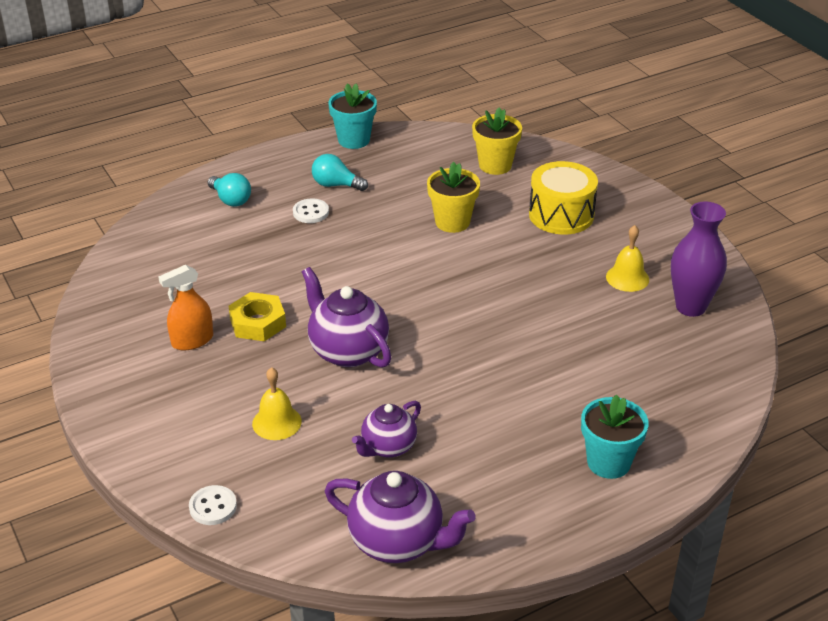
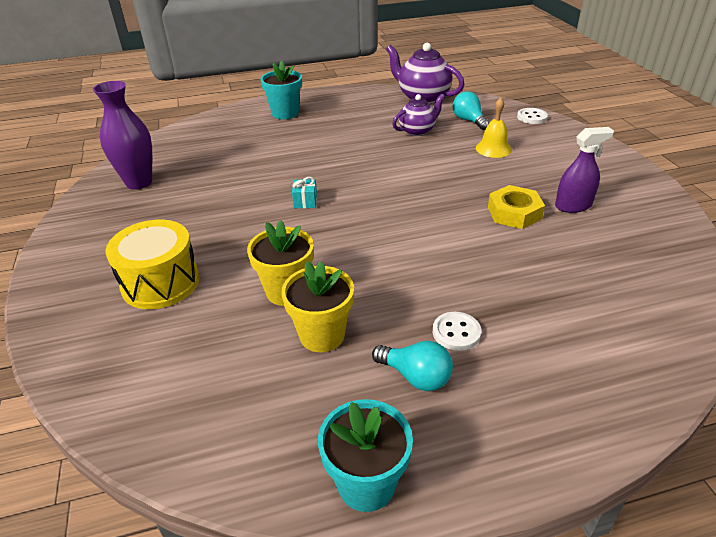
camera: 165 degrees left, 0 degrees up
orange spray bottle [159,265,213,350] -> purple spray bottle [555,127,614,213]
turquoise light bulb [208,173,251,207] -> turquoise light bulb moved to [453,91,490,130]
purple teapot [302,267,392,368] -> none
yellow flower pot [472,107,522,175] -> yellow flower pot moved to [281,261,354,352]
yellow bell [606,225,649,292] -> none
none -> turquoise gift [292,177,317,208]

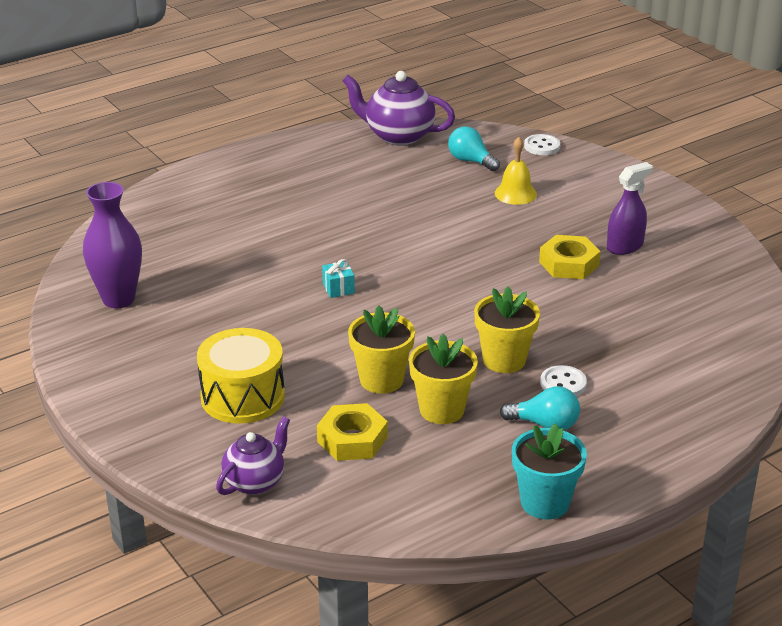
camera: 20 degrees left, 5 degrees down
turquoise flower pot [260,61,302,119] -> none
purple teapot [392,94,445,136] -> purple teapot moved to [216,416,290,495]
none -> yellow nut [317,403,388,461]
none -> yellow flower pot [474,286,540,373]

